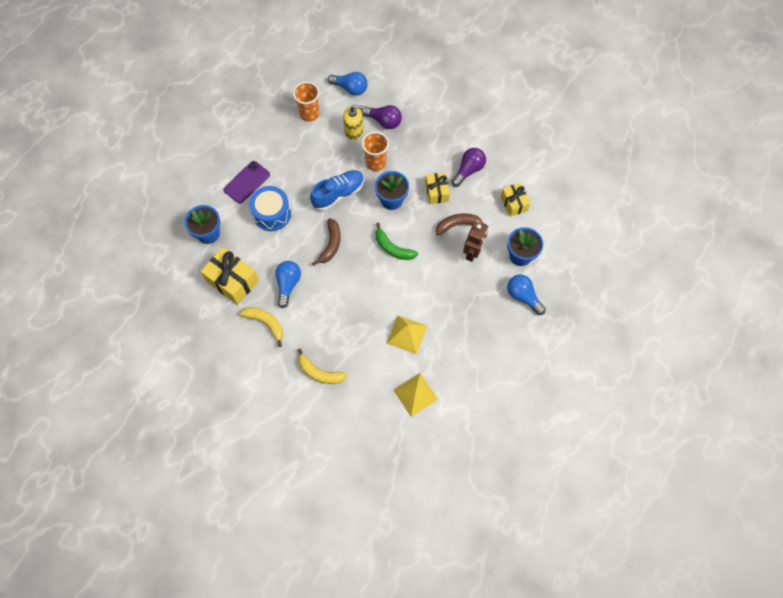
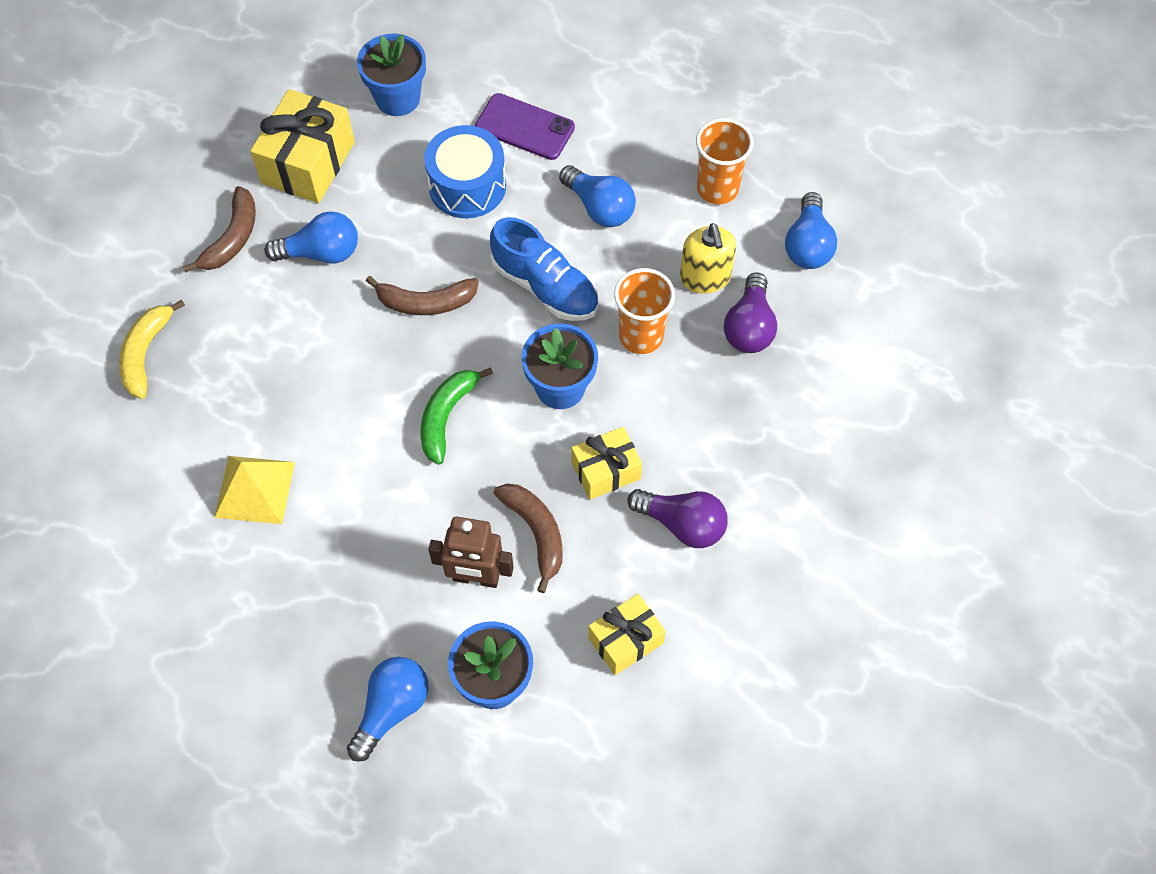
camera: 75 degrees right, 5 degrees down
yellow banana [240,307,283,347] -> brown banana [182,186,256,273]
yellow pyramid [393,373,438,417] -> none
none -> blue light bulb [559,165,636,227]

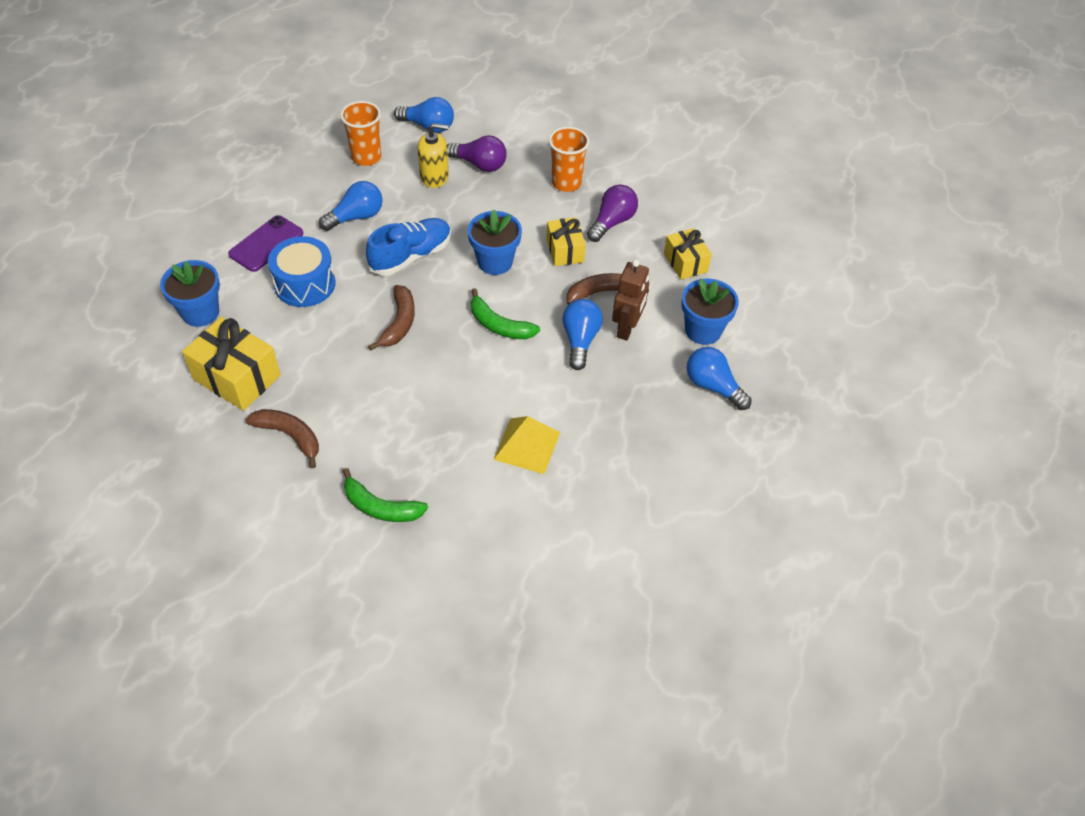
camera: 80 degrees left, 10 degrees down
yellow banana [119,299,185,399] -> green banana [343,468,428,522]
blue light bulb [265,211,358,263] -> blue light bulb moved to [562,299,603,370]
orange cup [614,268,675,354] -> orange cup moved to [549,127,589,192]

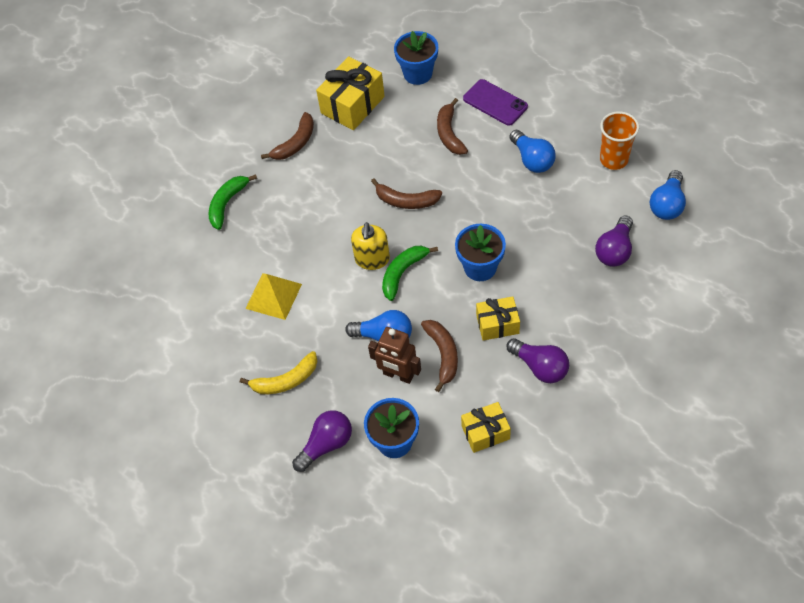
camera: 100 degrees right, 5 degrees up
blue drum [268,236,336,307] -> brown banana [437,98,468,155]
blue shoe [366,218,451,276] -> none
yellow soap dispenser [417,123,449,188] -> yellow soap dispenser moved to [351,222,390,270]
orange cup [549,127,589,192] -> none
blue light bulb [686,347,752,410] -> purple light bulb [292,410,352,472]
none -> yellow banana [240,351,317,394]

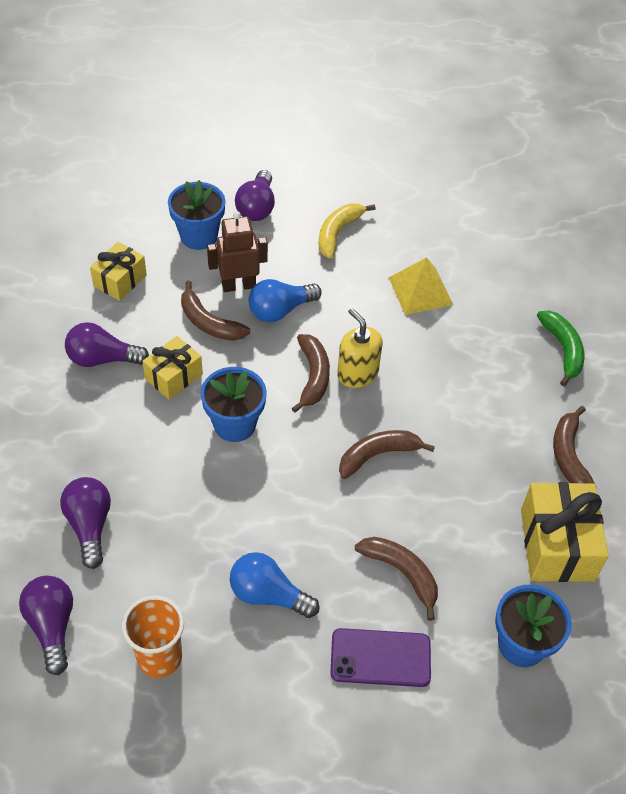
camera: 135 degrees right, 5 degrees down
green banana [382,246,438,301] -> brown banana [292,334,330,413]
blue light bulb [650,170,686,220] -> purple light bulb [19,576,73,675]

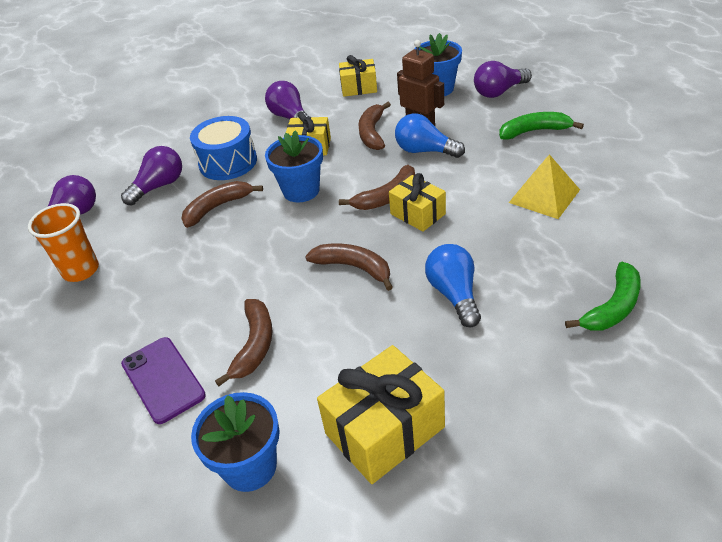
camera: 60 degrees right, 10 degrees down
blue light bulb [230,552,319,618] -> blue light bulb moved to [425,244,481,328]
yellow banana [319,203,376,259] -> green banana [499,112,584,140]
yellow soap dispenser [337,308,383,388] -> yellow gift [389,173,446,232]
brown banana [553,406,595,484] -> brown banana moved to [181,181,263,228]
none -> blue drum [190,116,257,180]

